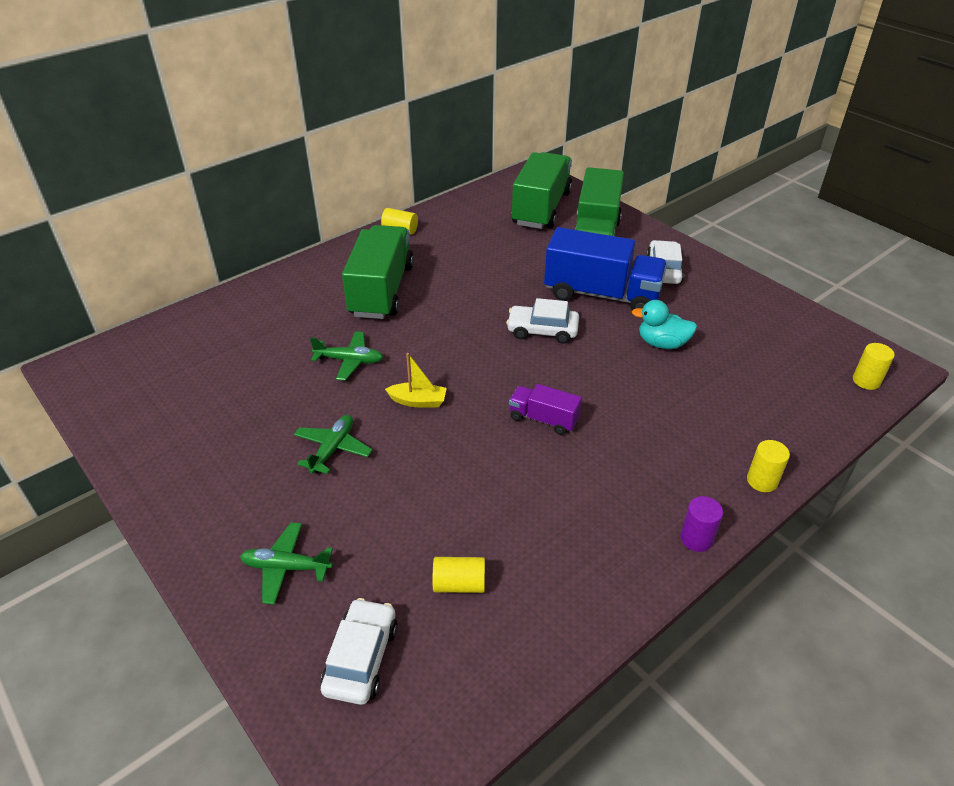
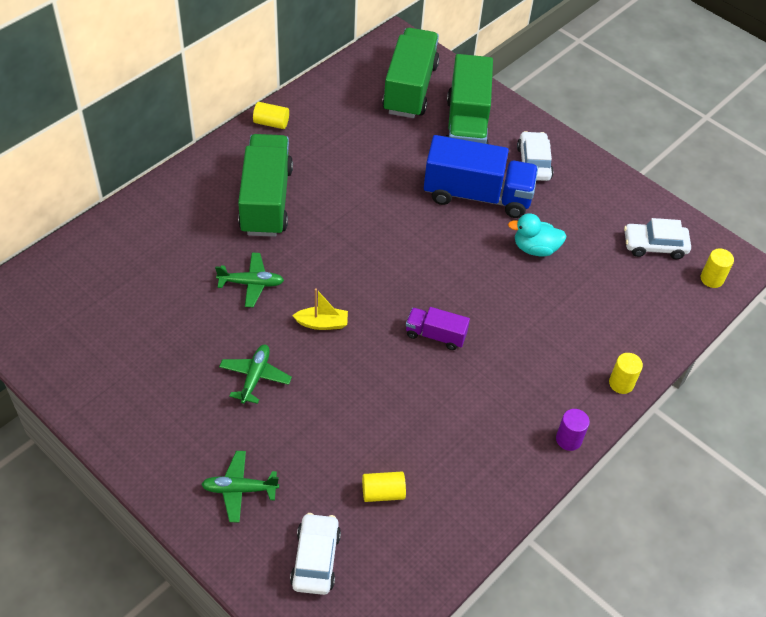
camera: 10 degrees left, 10 degrees up
white car [506,298,579,344] -> white car moved to [624,218,691,259]

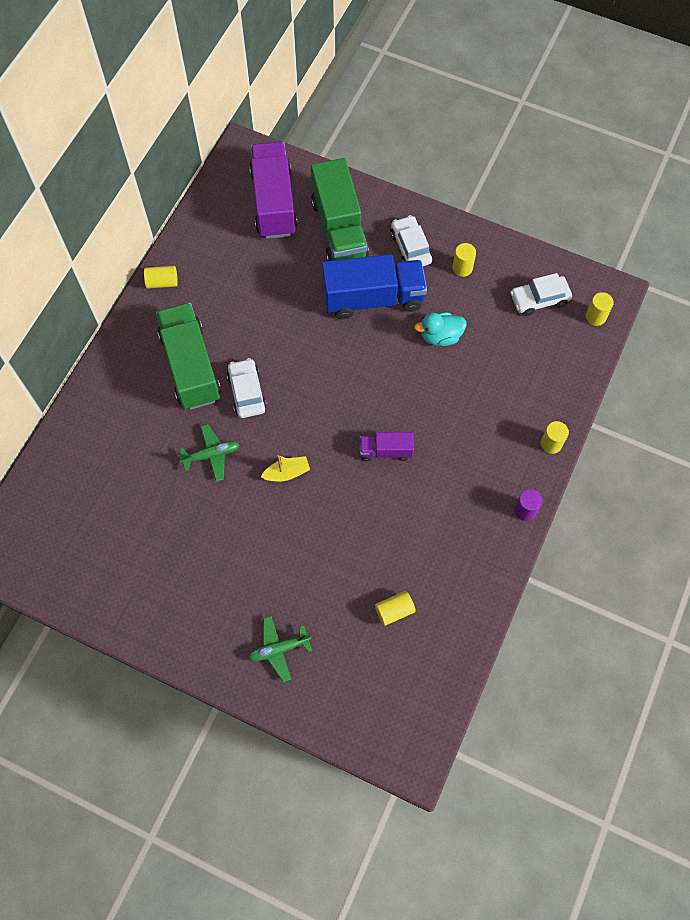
camera: 15 degrees left, 15 degrees up
green plane [219,345,292,404] -> none
white car [290,513,341,595] -> white car moved to [227,358,267,418]
green truck [382,28,439,118] -> purple truck [249,142,298,239]
none -> yellow cylinder [452,243,476,277]

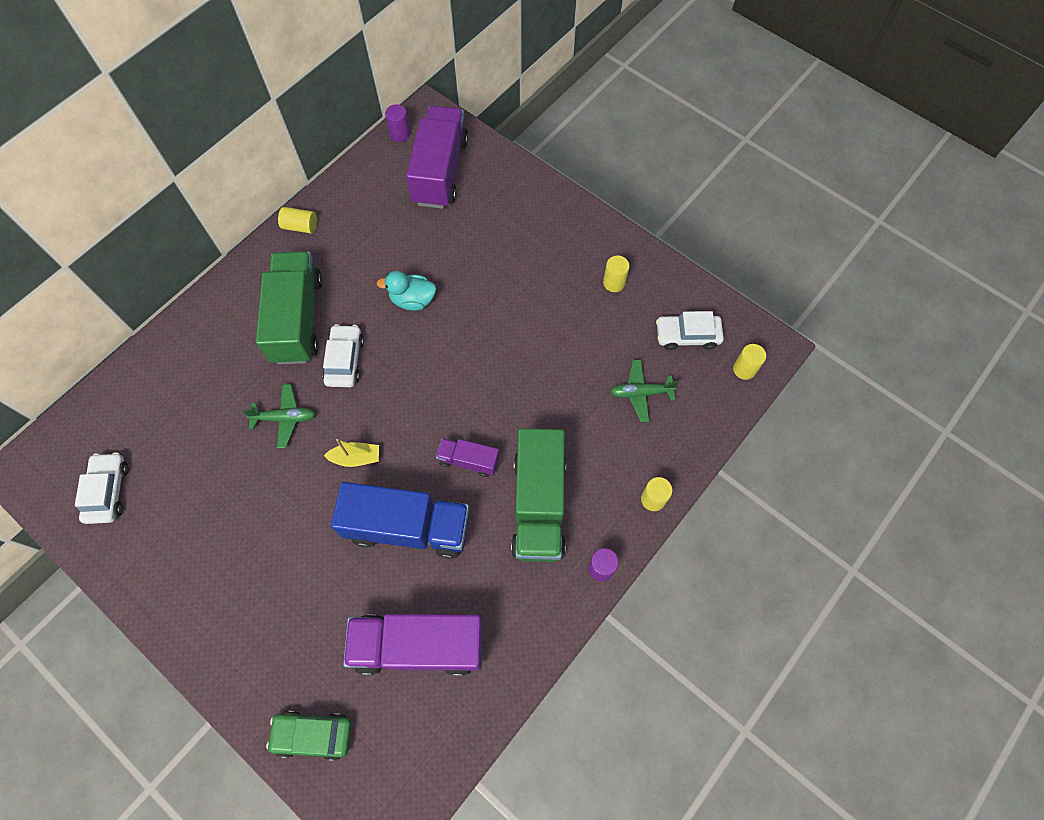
camera: 15 degrees right, 0 degrees up
green plane [247,616,312,682] -> green plane moved to [610,360,679,422]
green truck [311,158,369,261] -> green truck moved to [511,428,566,562]
blue truck [322,254,427,319] -> blue truck moved to [331,482,469,559]
yellow cylinder [375,591,416,626] -> purple truck [343,614,483,676]
white car [390,215,433,266] -> white car moved to [75,452,129,524]
turquoise duck [414,313,467,346] -> turquoise duck moved to [377,271,436,311]
none -> green car [266,711,352,760]
none -> purple cylinder [385,104,410,142]

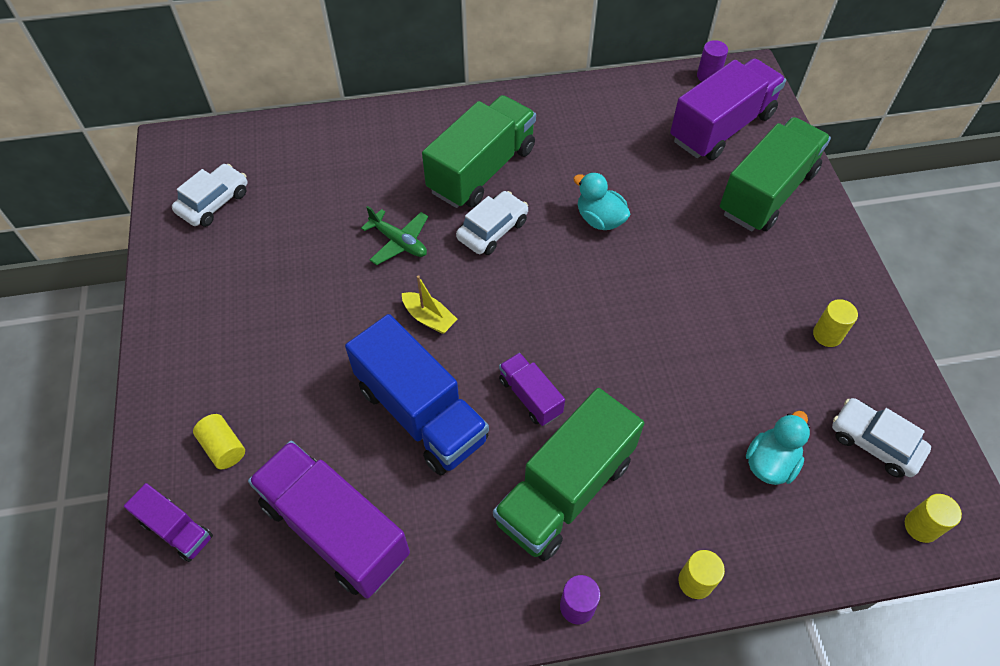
camera: 40 degrees right, 10 degrees down
green car [266,711,352,760] -> purple truck [124,483,213,562]
yellow cylinder [278,207,317,234] -> yellow cylinder moved to [193,414,245,469]
green plane [610,360,679,422] -> turquoise duck [746,411,810,485]
none -> green truck [720,117,831,231]

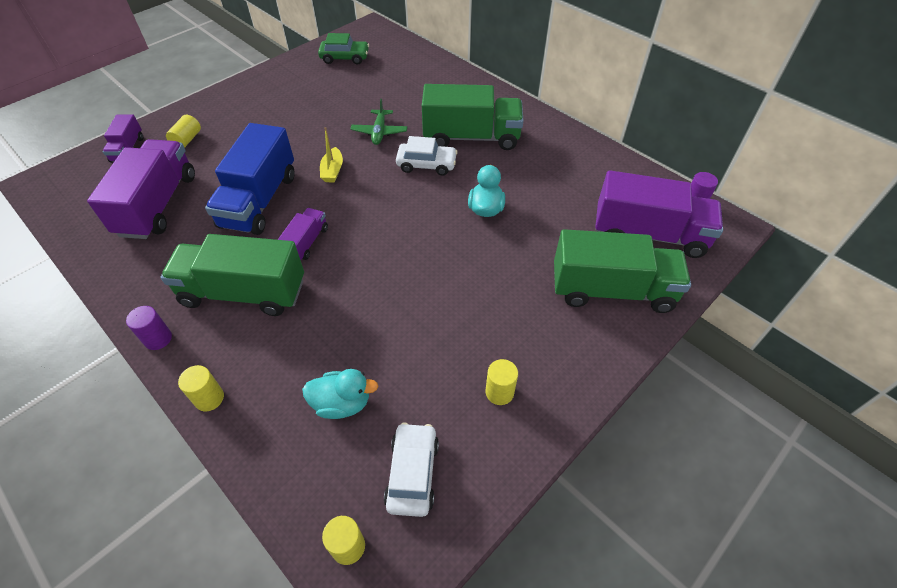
camera: 55 degrees right, 5 degrees down
white car [172,164,247,227] -> green car [318,33,369,65]

